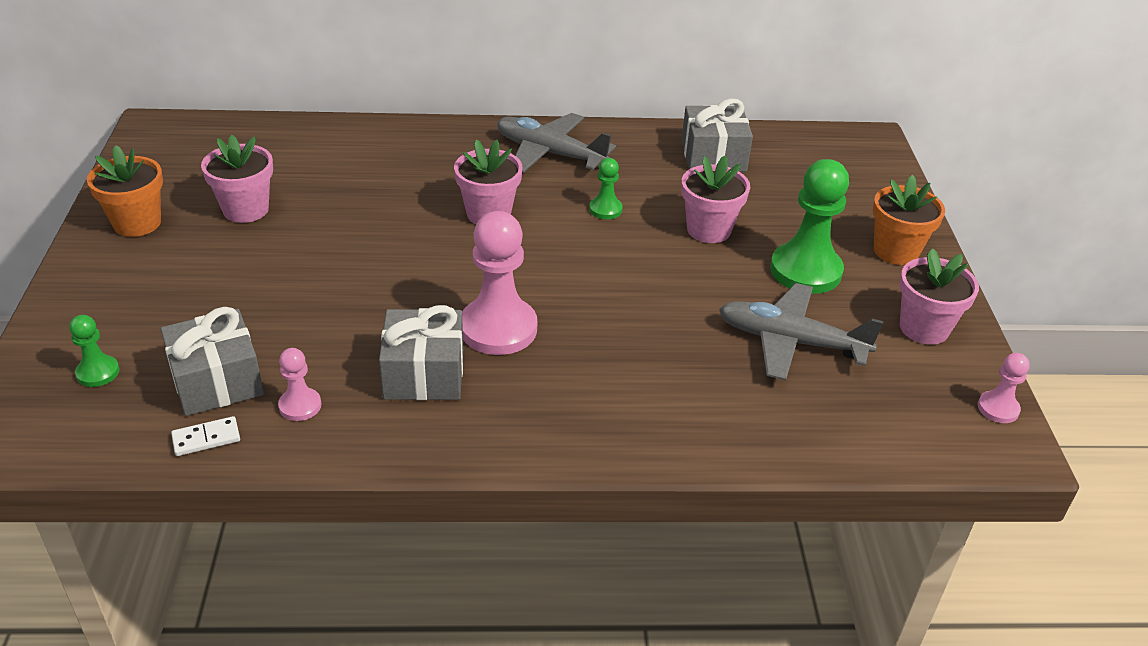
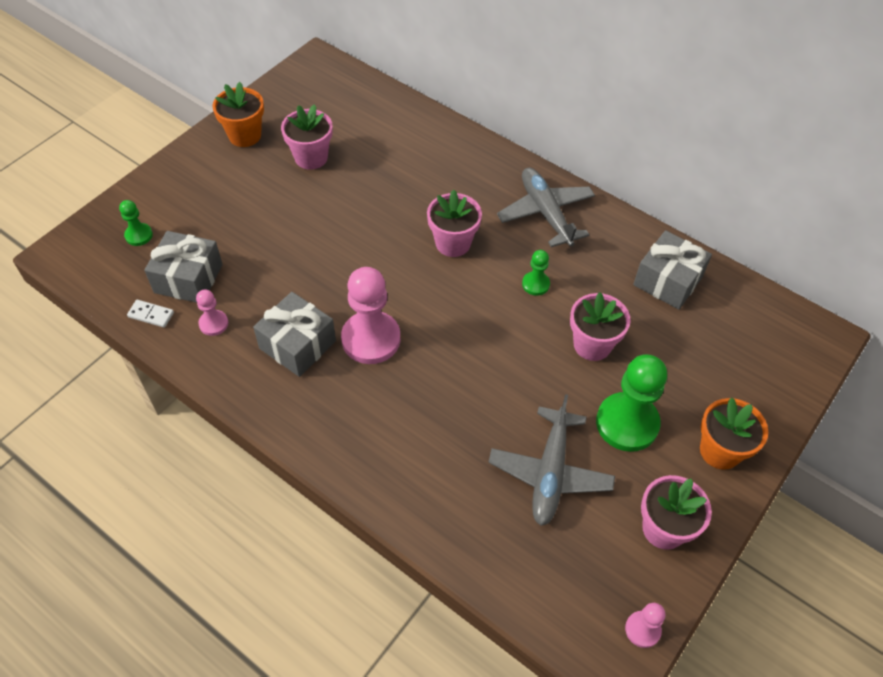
camera: 40 degrees right, 15 degrees up
grey plane [719,283,884,381] -> grey plane turned 135 degrees counterclockwise [488,394,615,526]

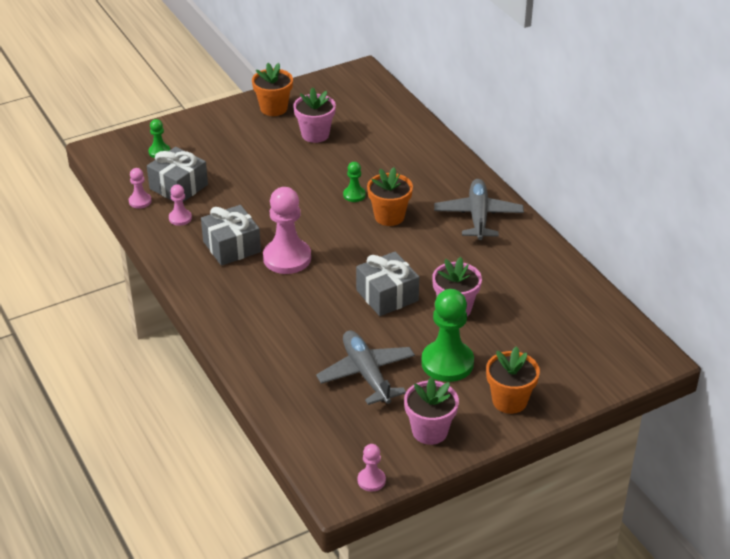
camera: 25 degrees right, 15 degrees down
white domino [127,300,174,328] -> pink pawn [129,168,152,209]
pink flower pot [427,190,482,257] -> orange flower pot [367,167,413,226]
grey plane [488,394,615,526] -> grey plane turned 120 degrees clockwise [316,330,415,405]
green pawn [522,250,550,296] -> green pawn moved to [343,162,366,202]
grey gift [633,230,712,309] -> grey gift moved to [356,252,419,316]

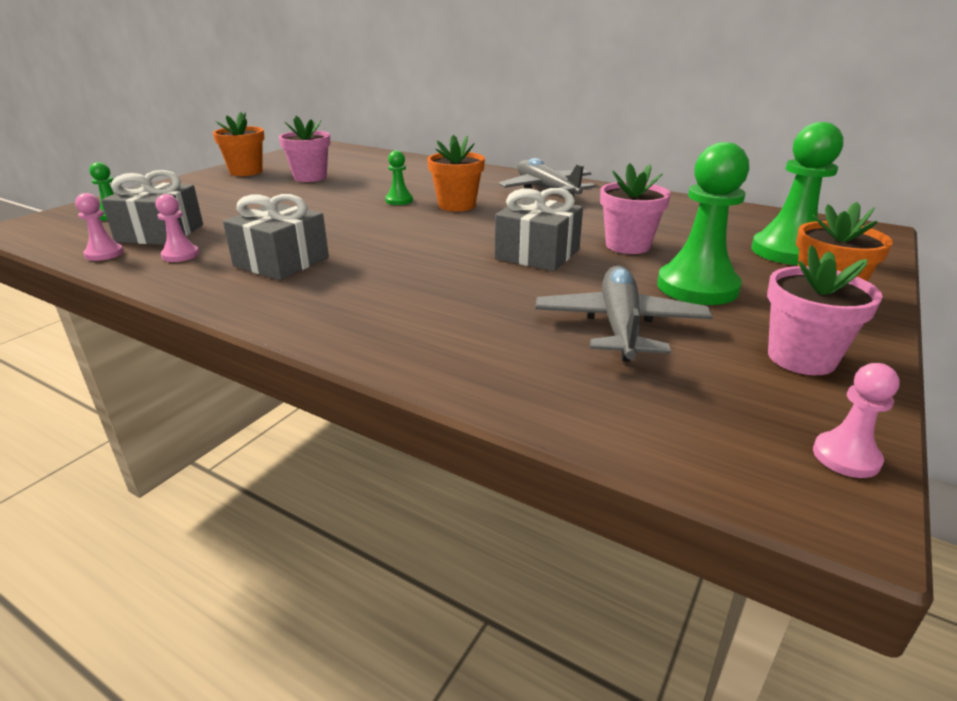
camera: 30 degrees left, 10 degrees down
pink pawn [263,187,311,274] -> none
grey plane [316,330,415,405] -> grey plane turned 60 degrees clockwise [535,266,713,362]
none -> green pawn [751,122,843,265]

